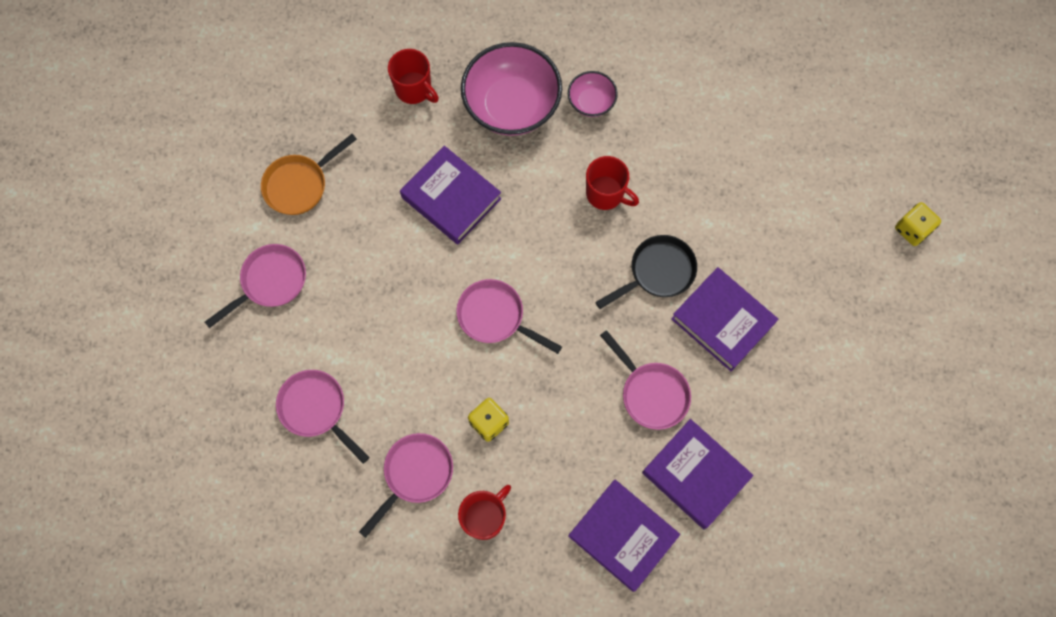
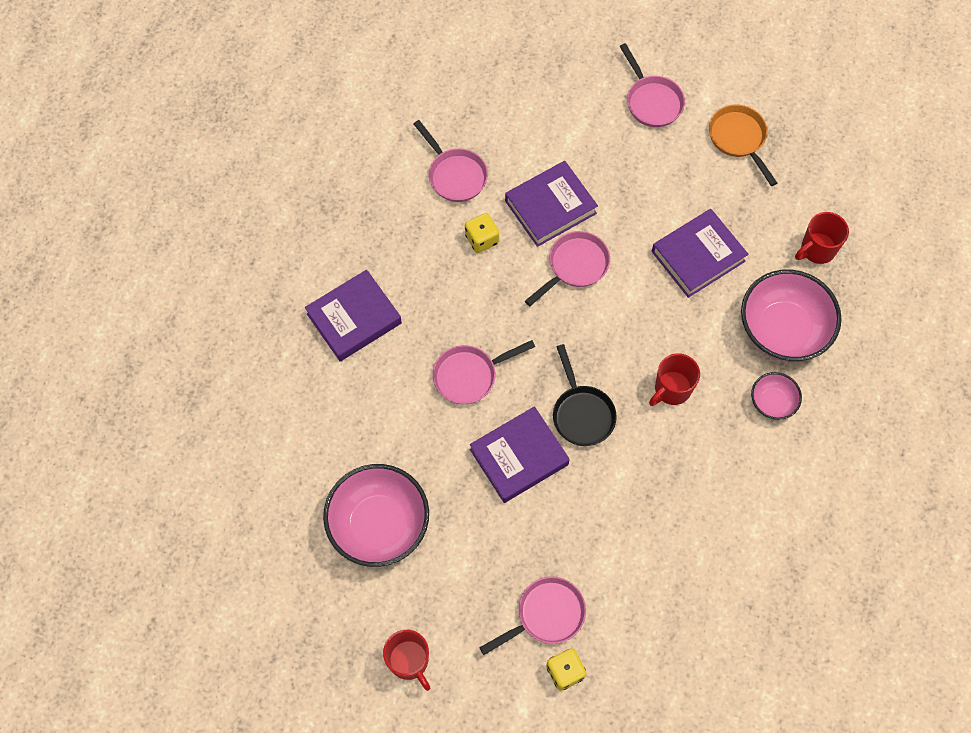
camera: 105 degrees right, 5 degrees down
pink pan [276,370,370,464] -> pink pan moved to [479,576,586,655]
red mug [458,485,511,540] -> red mug moved to [383,630,430,691]
purple book [642,419,754,529] -> purple book moved to [505,161,598,247]
none -> pink bowl [323,464,429,567]

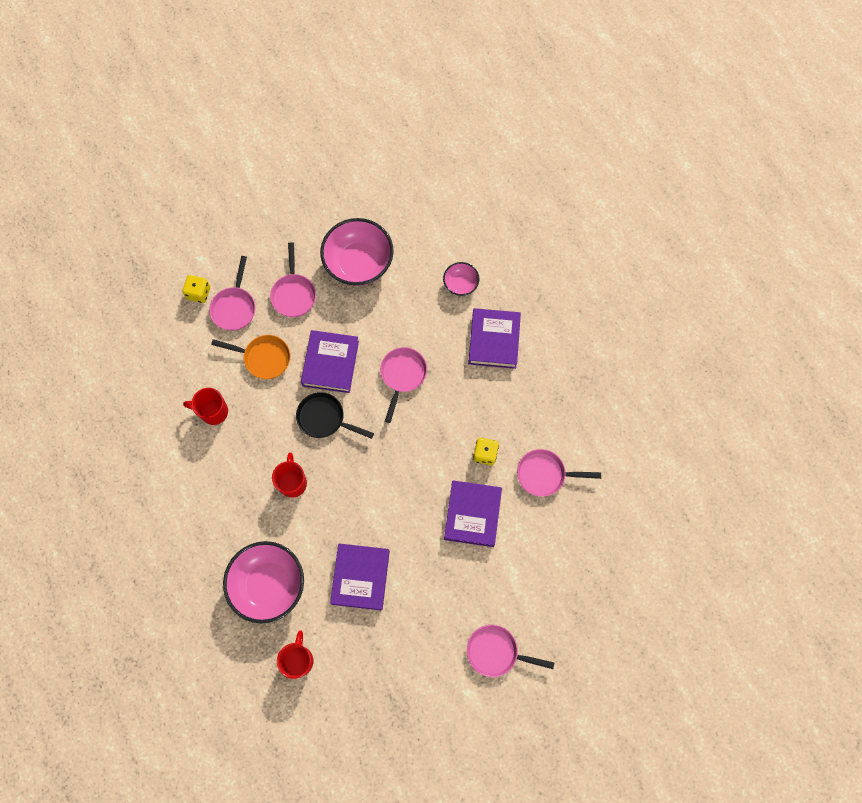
camera: 130 degrees right, 5 degrees up
red mug [383,630,430,691] -> red mug moved to [183,388,228,425]
pink pan [525,231,610,306] -> pink pan moved to [270,242,316,317]
orange pan [709,105,777,186] -> orange pan moved to [211,335,290,379]
pink bowl [751,372,802,420] -> pink bowl moved to [443,262,479,296]

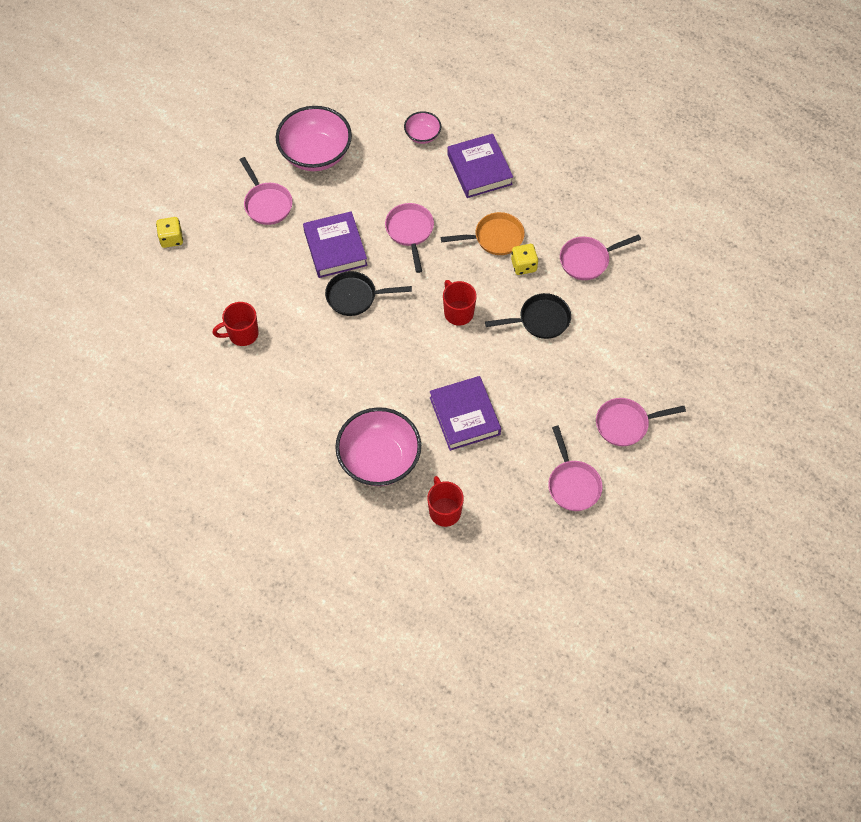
camera: 25 degrees left, 10 degrees down
pink pan [209,256,256,331] -> pink pan moved to [548,426,603,511]
orange pan [211,335,290,379] -> orange pan moved to [441,212,525,255]
red mug [272,453,307,498] -> red mug moved to [443,280,477,326]
purple book [444,480,502,547] -> black pan [485,293,571,339]

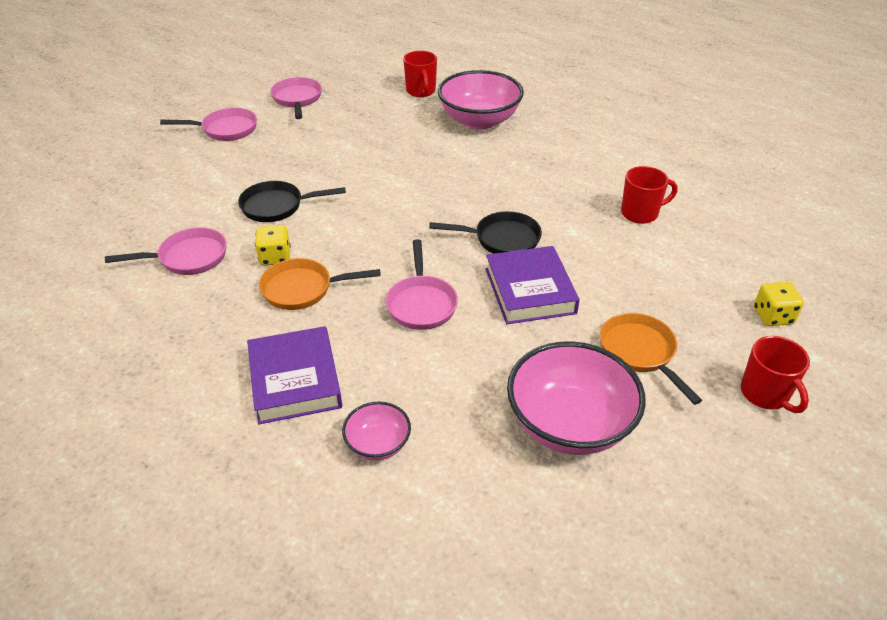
camera: 175 degrees left, 20 degrees down
pink pan [240,157,293,225] -> orange pan [600,313,702,405]
purple book [430,376,501,451] -> none
red mug [443,280,477,326] -> red mug moved to [741,336,810,413]

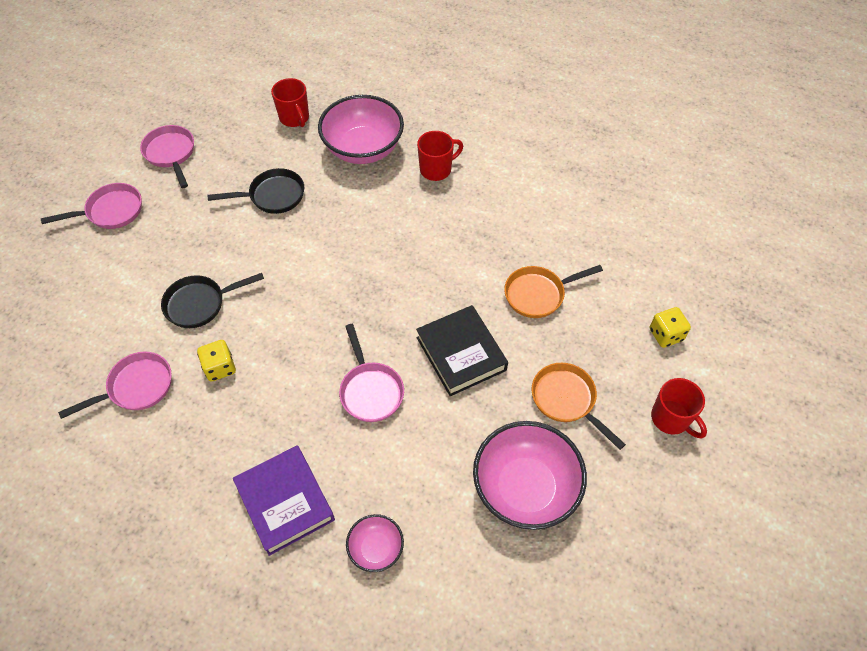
camera: 15 degrees left, 15 degrees up
orange pan [259,258,381,310] -> orange pan moved to [504,265,603,318]
black pan [429,211,542,254] -> black pan moved to [207,168,304,214]
purple book [486,246,580,324] -> black book [416,305,508,396]
red mug [621,166,677,224] -> red mug moved to [417,131,463,181]

